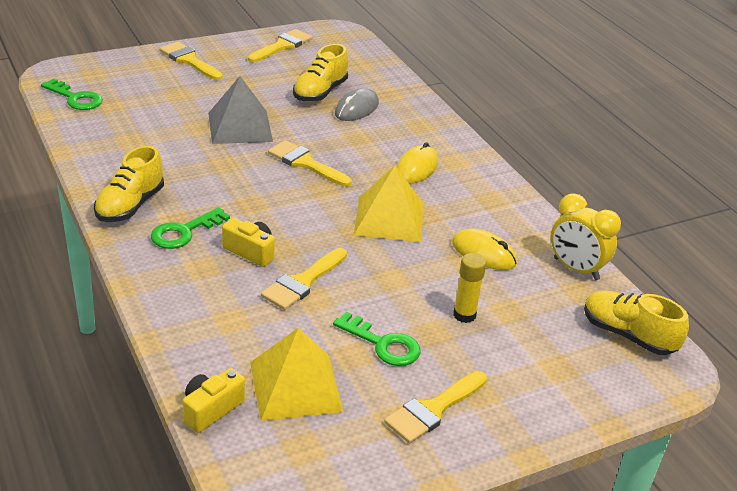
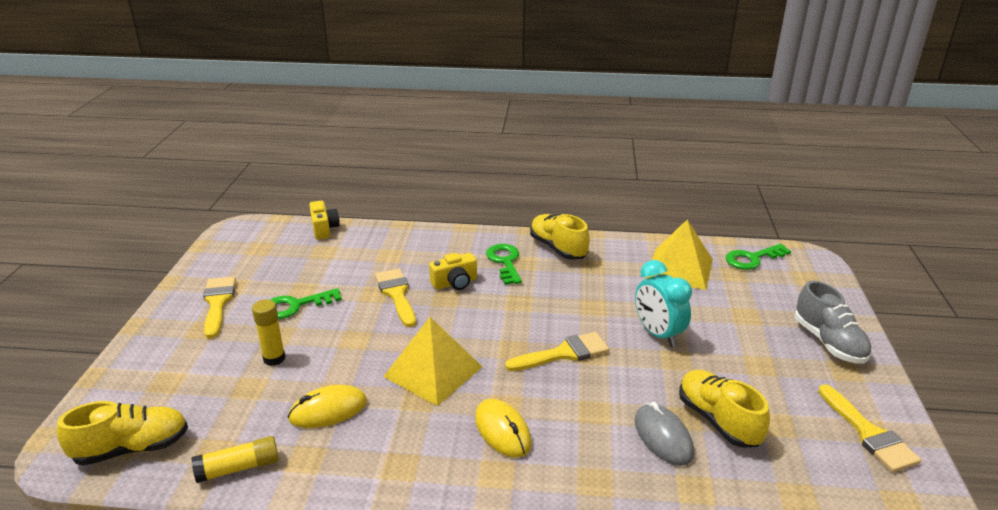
camera: 125 degrees right, 5 degrees down
yellow brush [160,42,223,80] -> grey shoe [795,281,872,364]
grey pyramid [208,76,273,144] -> turquoise clock [635,260,692,347]
yellow pyramid [250,328,344,421] -> yellow pyramid moved to [646,220,713,290]
yellow clock [551,193,621,280] -> yellow glue stick [192,436,279,483]

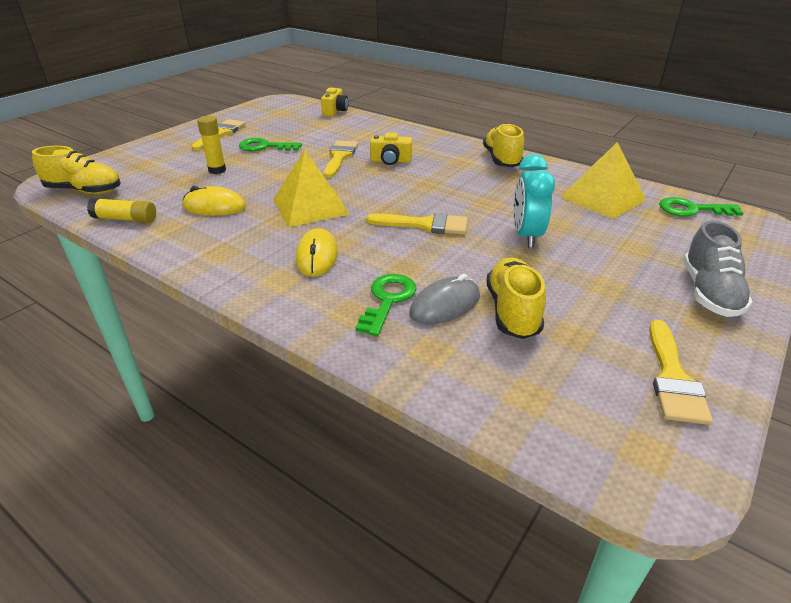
camera: 30 degrees right, 5 degrees up
green key [486,244,522,285] -> green key moved to [356,274,417,336]
grey mouse [635,402,694,466] -> grey mouse turned 45 degrees clockwise [409,274,480,324]

